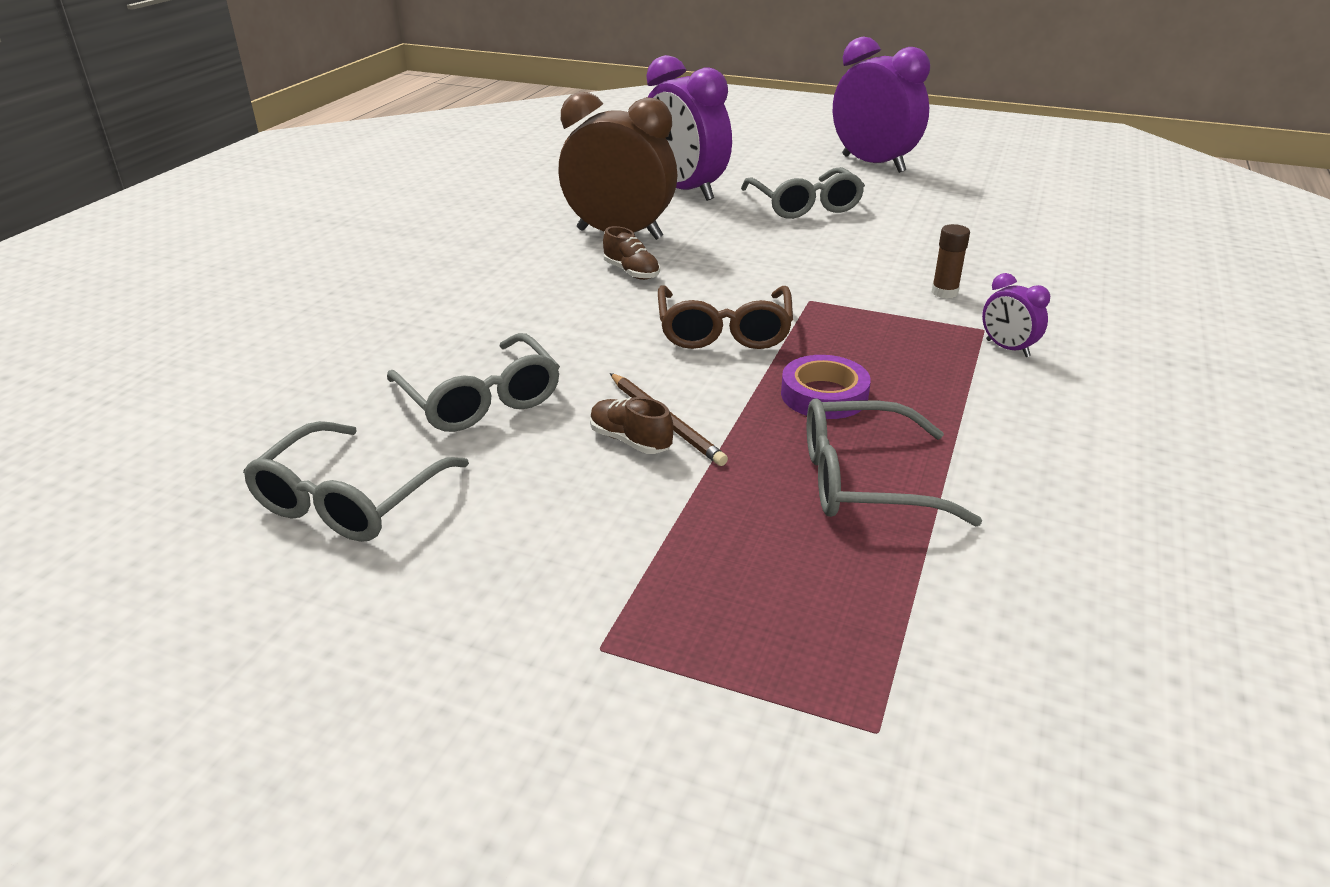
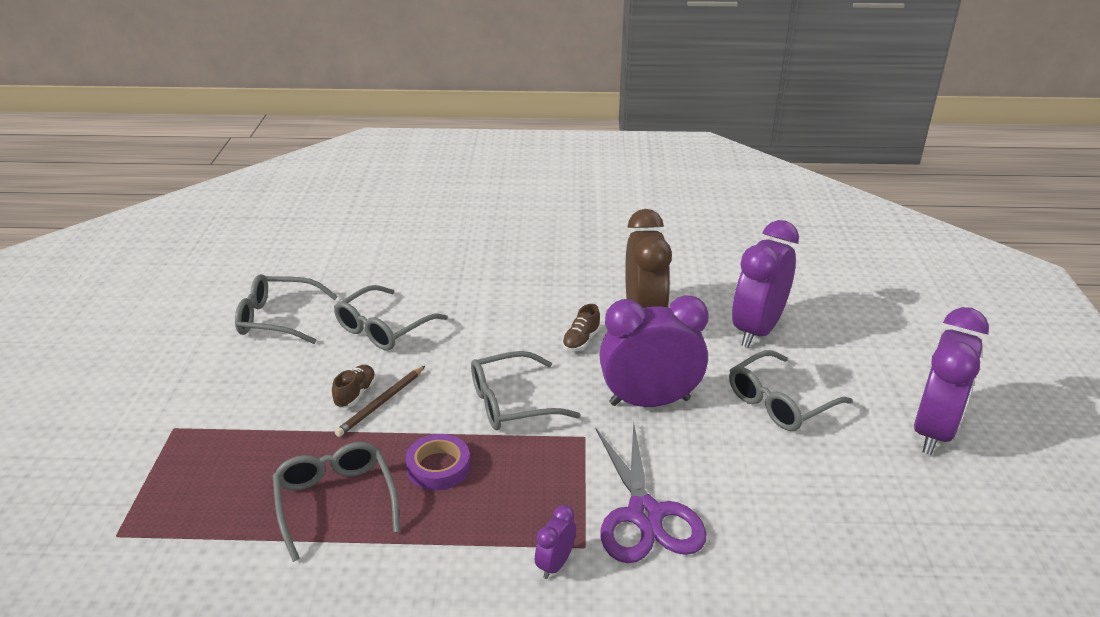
camera: 70 degrees right, 0 degrees up
brown glasses [658,285,793,349] -> grey glasses [471,351,581,430]
brown glue stick [932,224,970,299] -> purple scissors [596,423,706,563]
none -> purple clock [599,295,709,407]

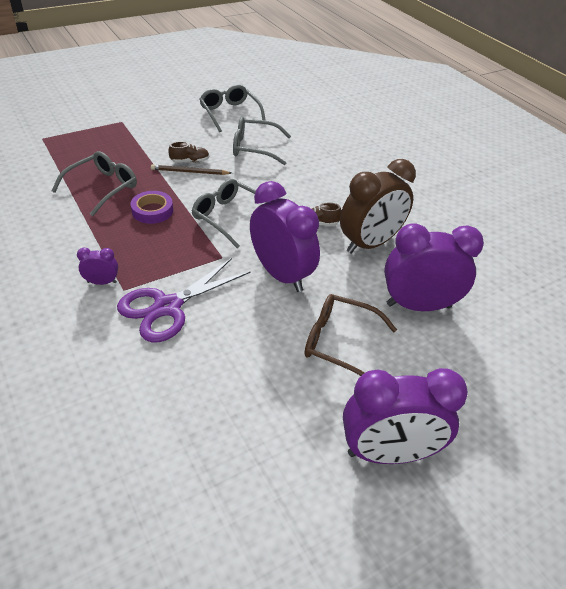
camera: 55 degrees right, 10 degrees up
grey glasses [729,350,853,431] -> brown glasses [304,294,397,376]

